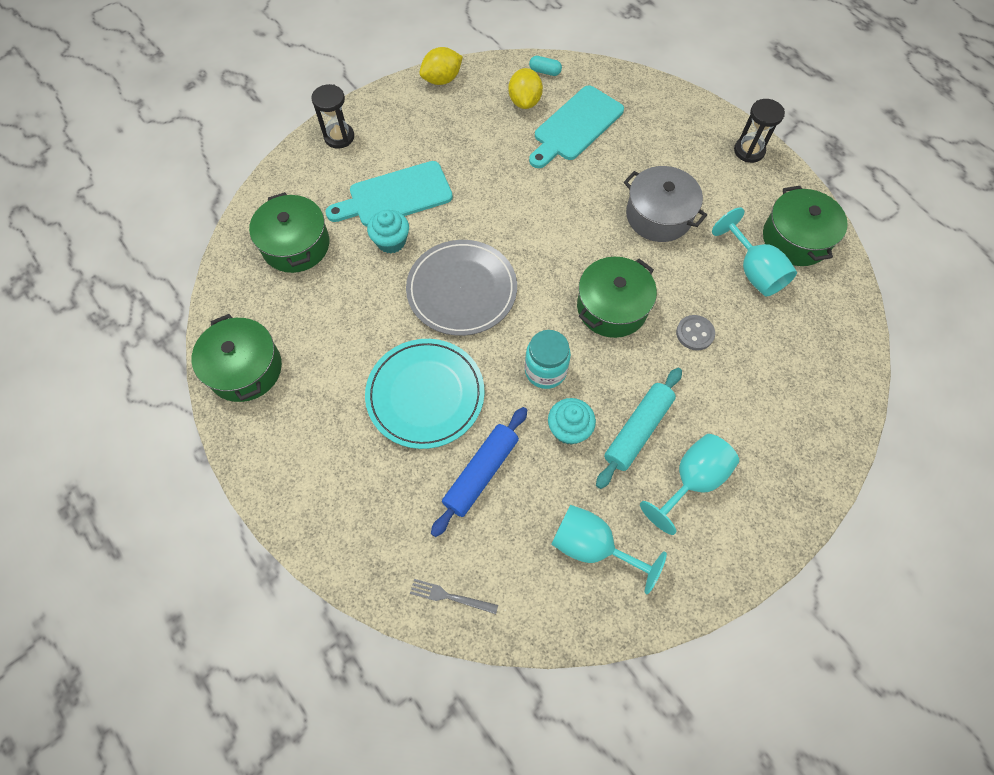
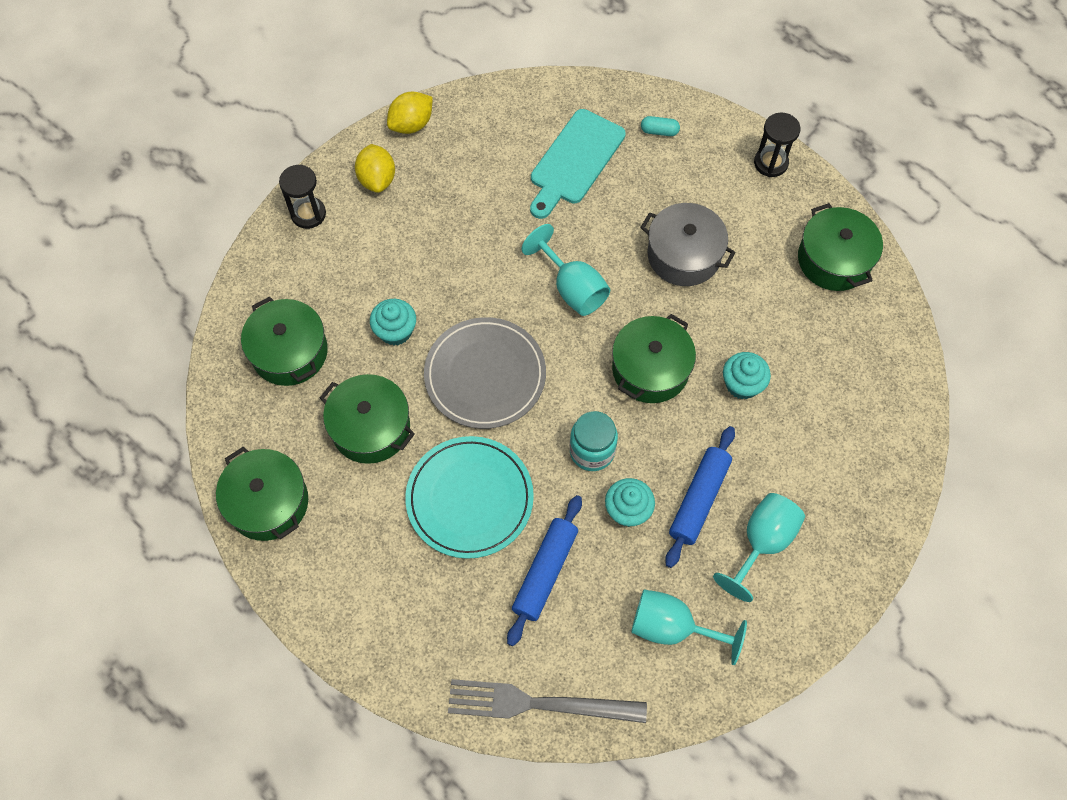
camera: 10 degrees left, 0 degrees up
turquoise cutting board [326,161,453,226] -> none
grey fork [410,579,498,614] -> grey fork [448,679,647,723], size x2.17
yellow lemon [508,68,543,109] -> yellow lemon moved to [355,144,395,193]
turquoise capsule [529,56,562,76] -> turquoise capsule moved to [641,116,680,136]
turquoise rolling pin [596,368,682,489] -> blue rolling pin [665,426,735,568]
grey button [676,315,715,351] -> turquoise cupcake [723,352,771,400]
turquoise goblet [712,207,797,297] -> turquoise goblet moved to [522,224,610,316]
none -> green pot [320,374,415,464]

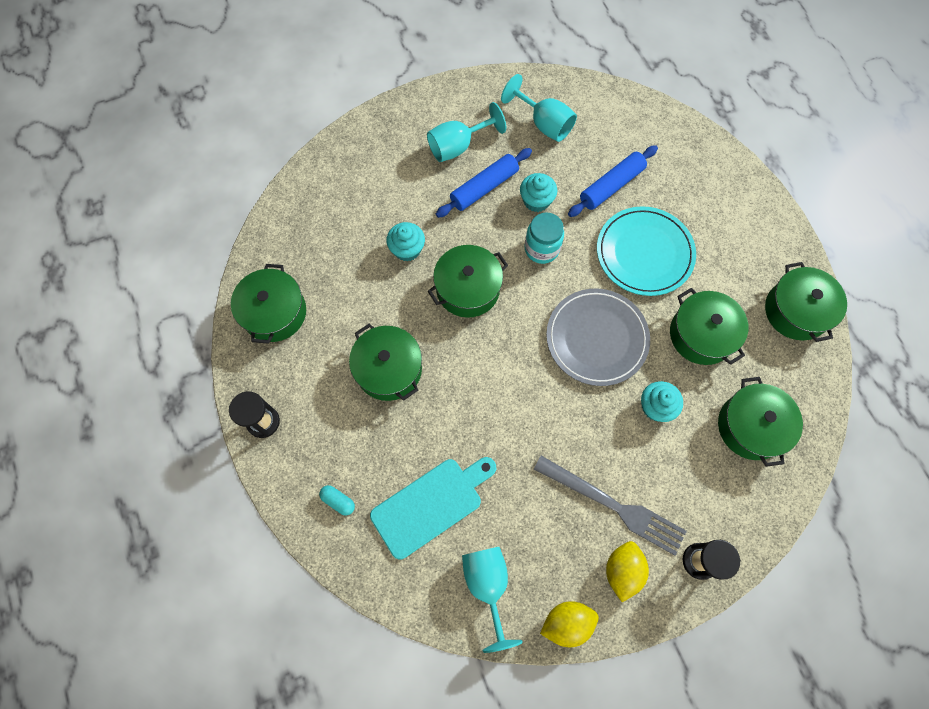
camera: 155 degrees left, 5 degrees up
grey fork [448,679,647,723] -> grey fork moved to [534,456,687,556]
turquoise goblet [522,224,610,316] -> turquoise goblet moved to [462,547,523,653]
grey pot [640,203,736,286] -> green pot [349,324,422,401]

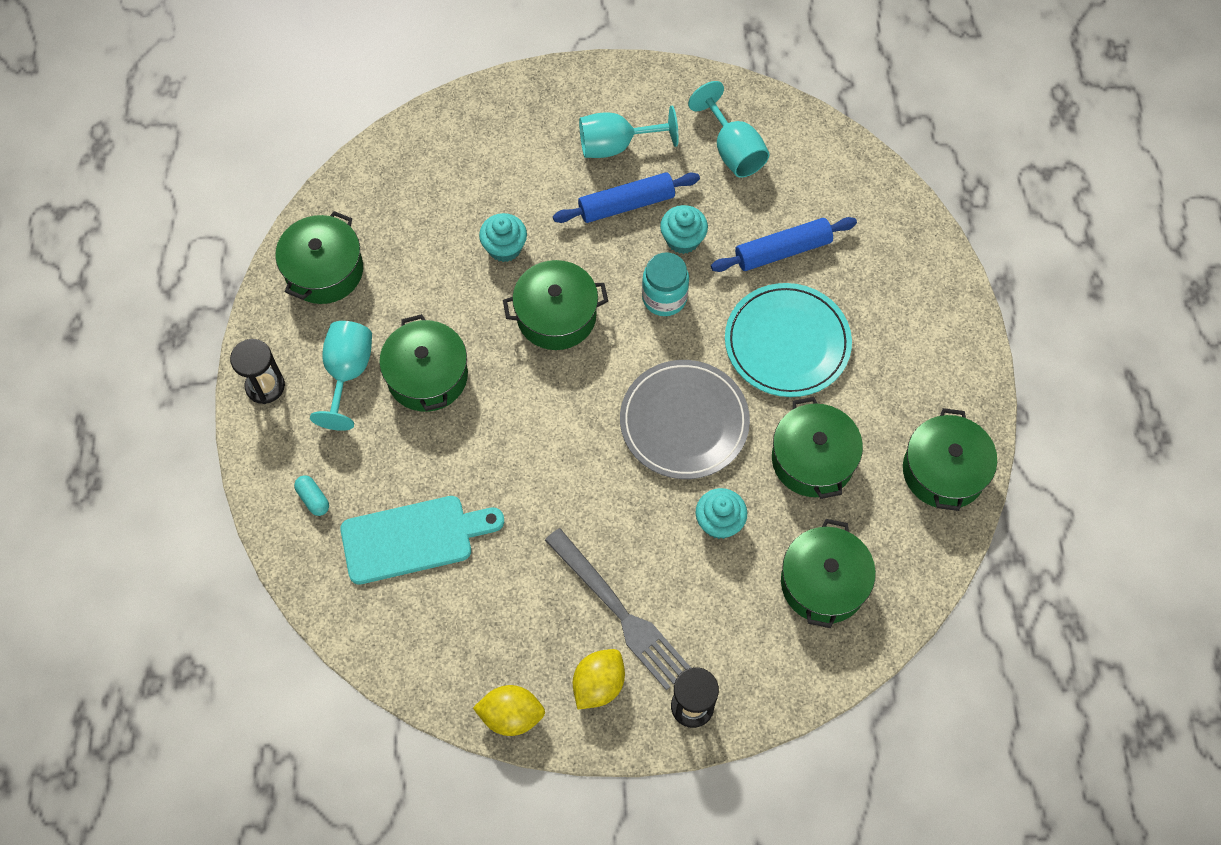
camera: 20 degrees right, 5 degrees down
turquoise goblet [462,547,523,653] -> turquoise goblet moved to [310,321,372,431]

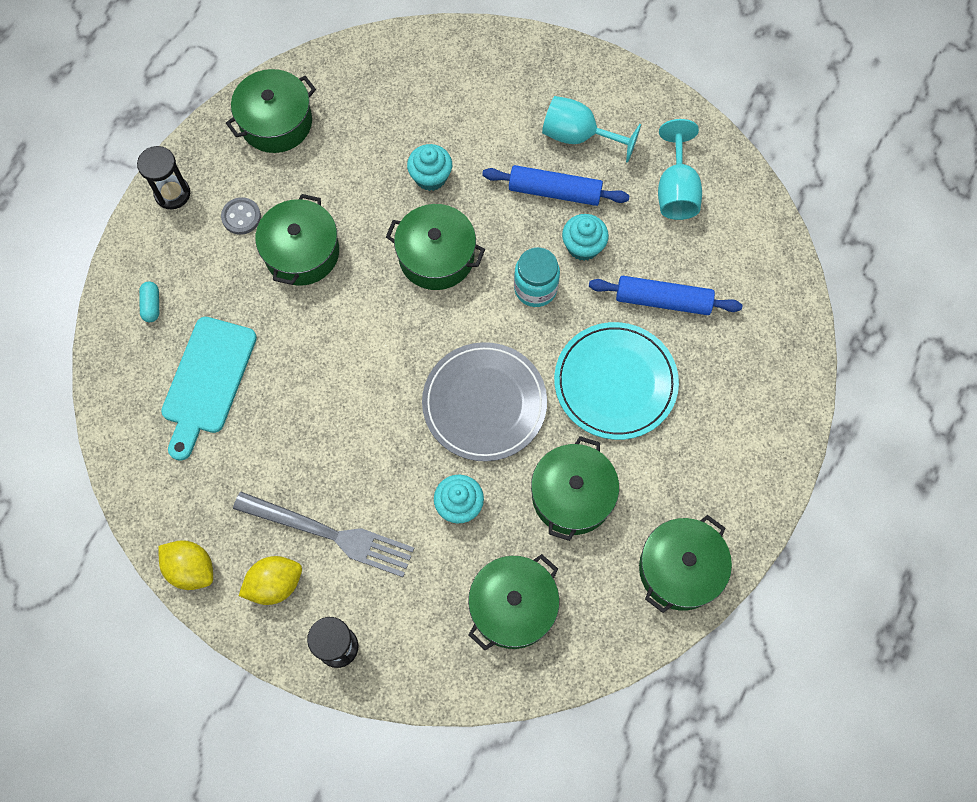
camera: 30 degrees right, 5 degrees up
turquoise goblet [310,321,372,431] -> grey button [221,197,261,235]
turquoise cutting board [341,496,504,585] -> turquoise cutting board turned 90 degrees clockwise [161,317,257,461]
grey fork [545,528,691,690] -> grey fork turned 60 degrees counterclockwise [233,492,414,577]

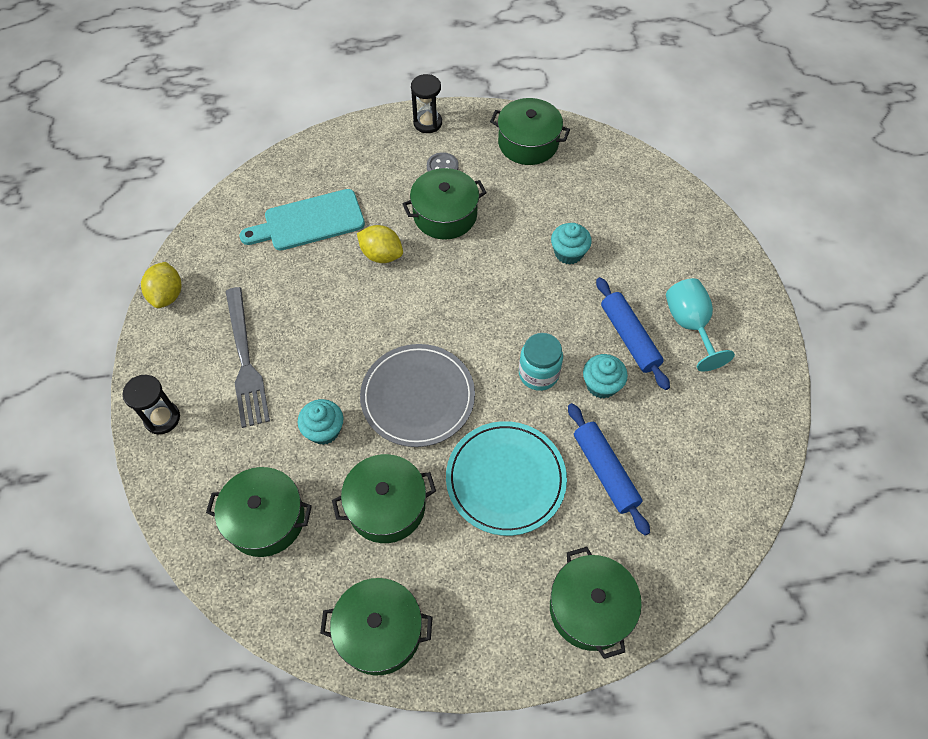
camera: 55 degrees right, 10 degrees down
turquoise capsule [139,282,159,322] -> none
yellow lemon [239,556,302,605] -> yellow lemon moved to [357,225,403,263]
green pot [386,204,485,290] -> green pot moved to [550,547,642,659]
turquoise goblet [658,119,702,220] -> none

